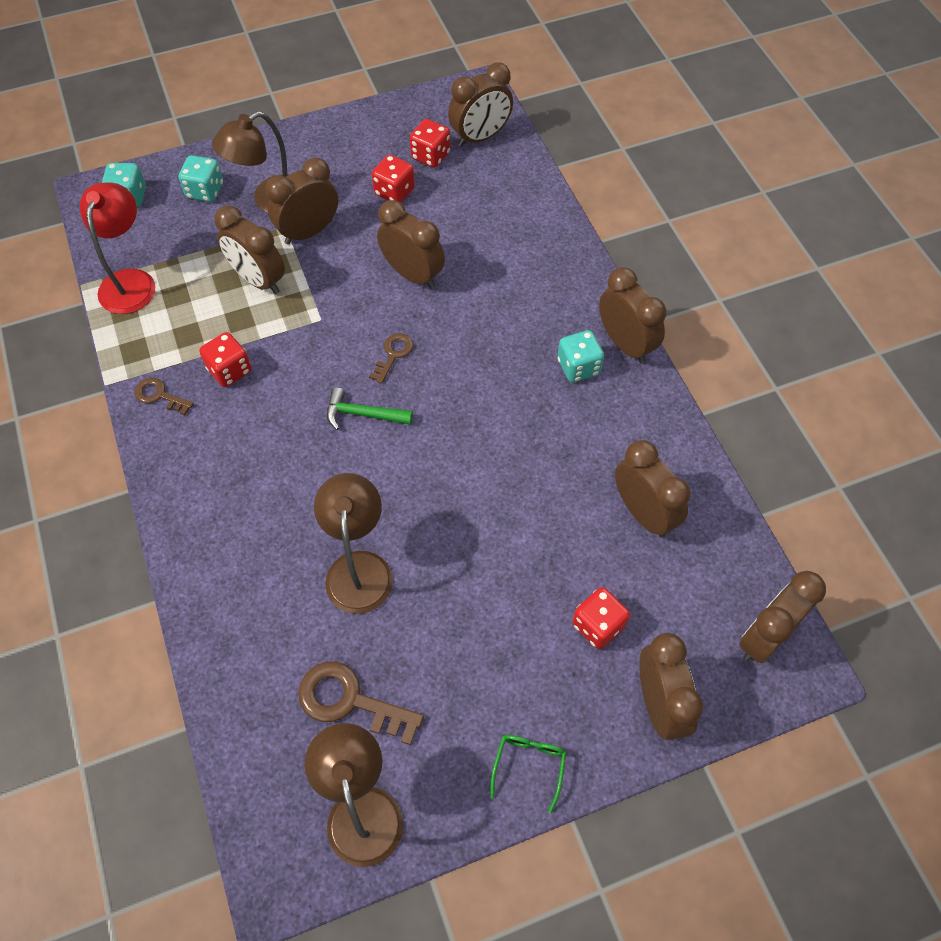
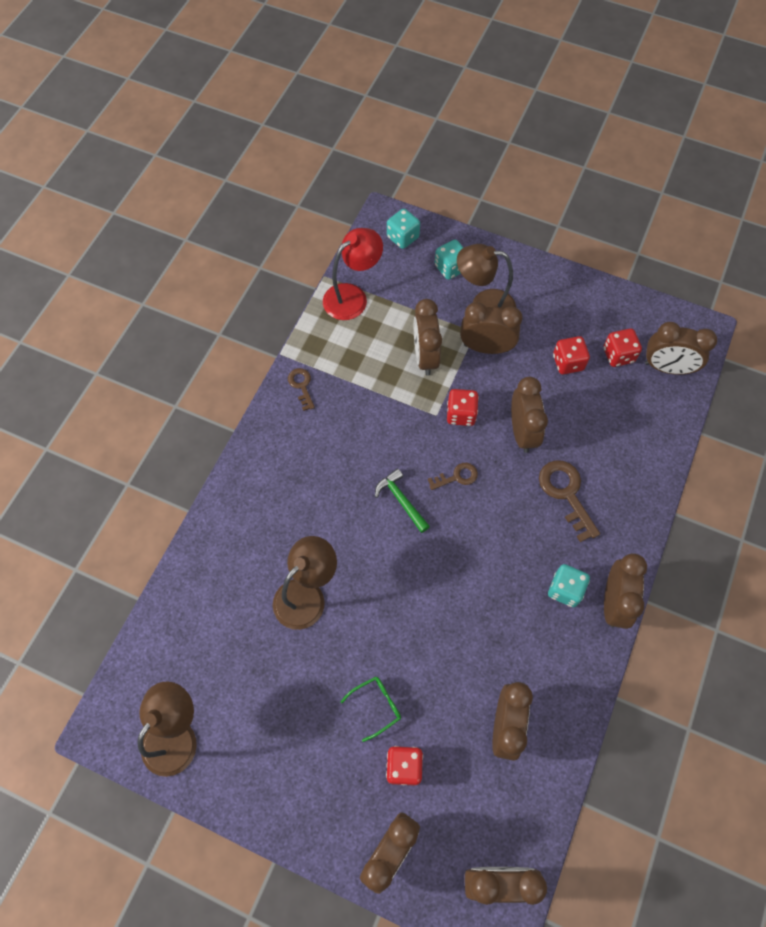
camera: 45 degrees right, 5 degrees up
red dice [199,332,252,387] -> red dice moved to [447,389,479,426]
brown key [298,661,424,745] -> brown key moved to [539,460,600,542]
green glasses [490,735,566,814] -> green glasses moved to [340,676,401,742]

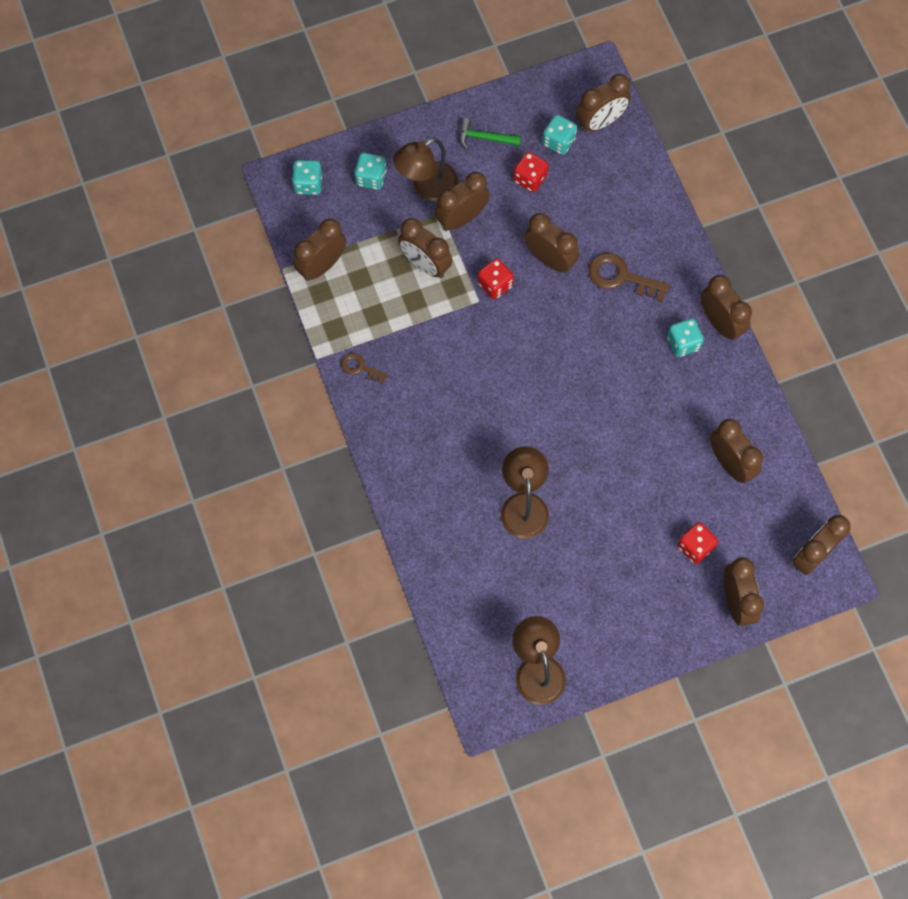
camera: 45 degrees left, 5 degrees up
red lamp [323,228,383,320] -> brown clock [293,218,346,281]
green glasses [340,676,401,742] -> none
green hammer [375,468,430,533] -> green hammer moved to [459,118,521,150]
brown key [428,463,478,490] -> none
red dice [604,329,642,367] -> turquoise dice [542,115,577,155]

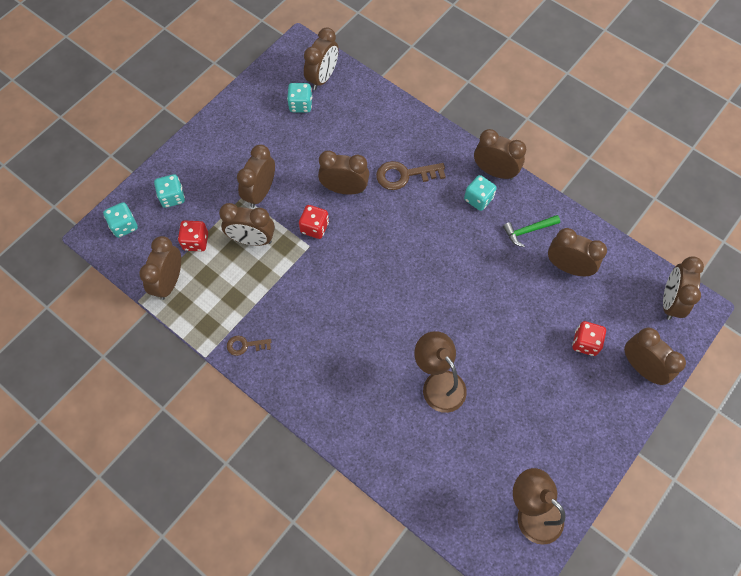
camera: 30 degrees left, 5 degrees down
brown lamp [393,138,458,202] -> none
green hammer [459,118,521,150] -> green hammer moved to [503,215,560,247]
red dice [513,152,548,192] -> red dice moved to [178,221,208,251]

